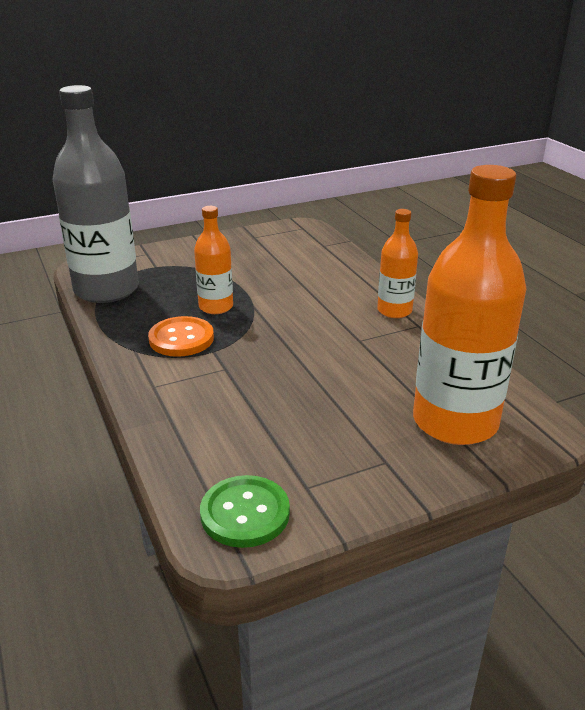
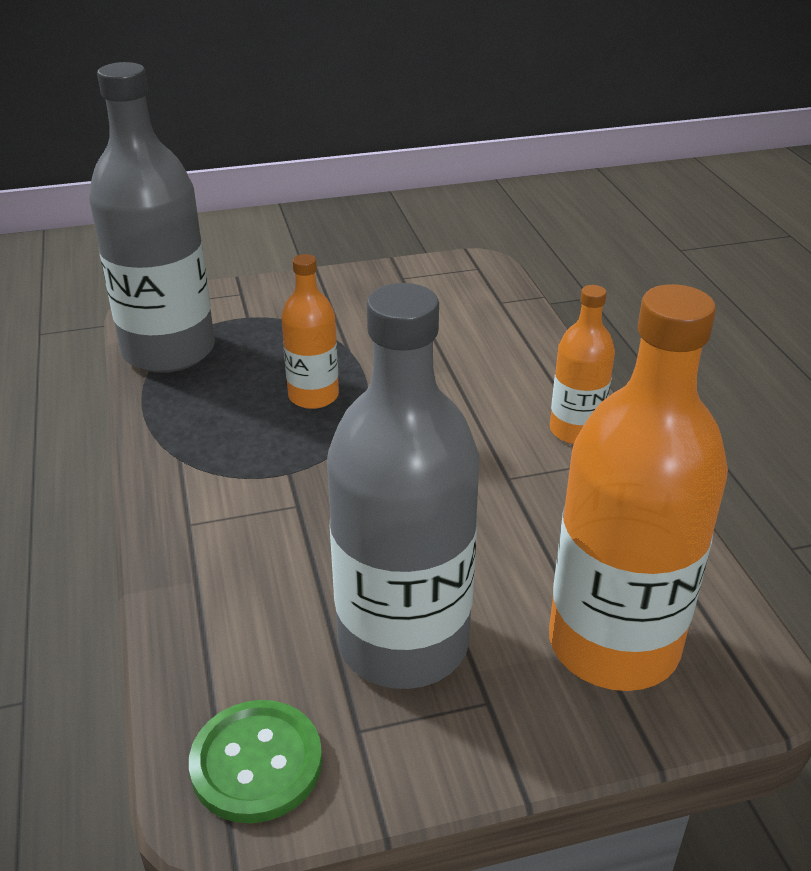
camera: 10 degrees right, 5 degrees up
orange button [148,316,214,357] -> none
none -> grey bottle [327,283,479,689]

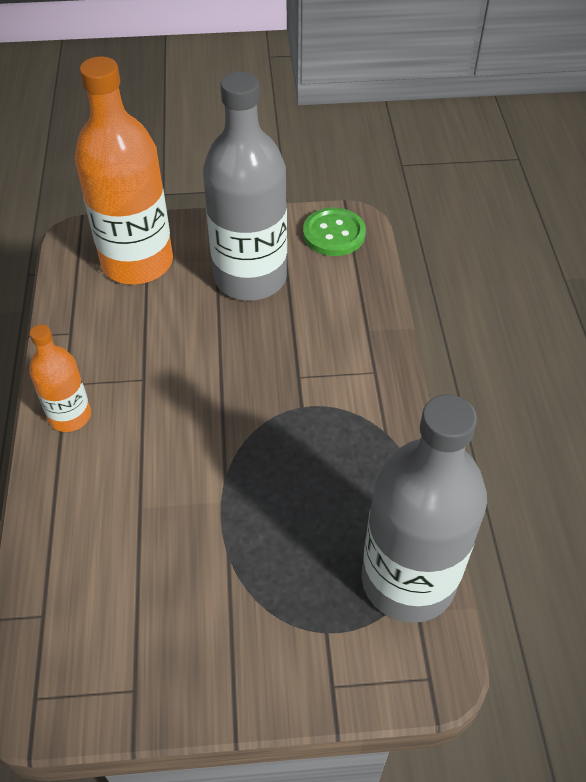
camera: 170 degrees left, 15 degrees up
orange bottle [281,254,339,409] -> none

